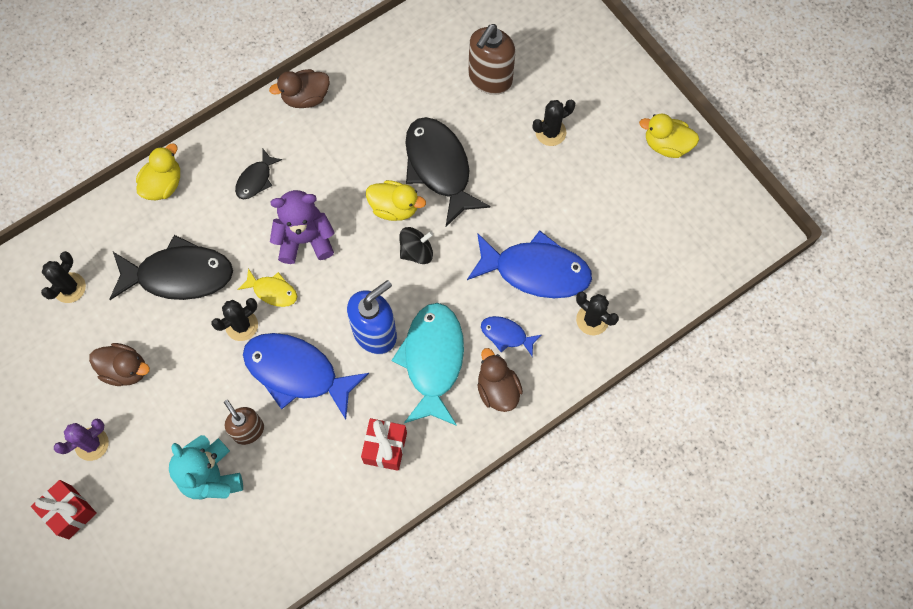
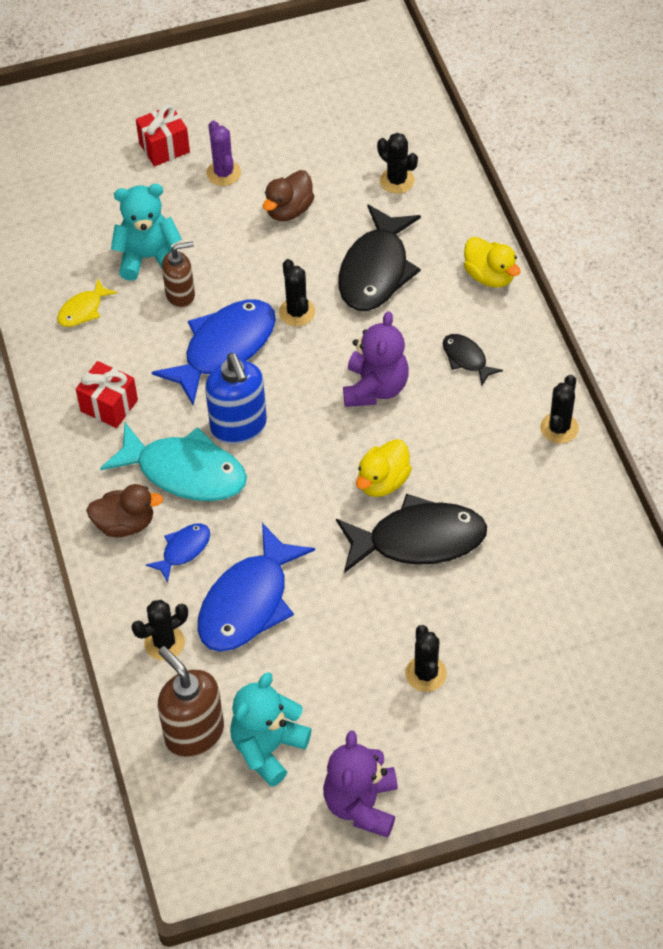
camera: 110 degrees right, 15 degrees down
yellow fish [237,268,297,307] -> yellow fish moved to [57,279,117,327]
brown duck [269,69,330,108] -> black cactus [540,375,579,444]
black spinning top [399,227,433,264] -> none
brown soap dispenser [469,24,515,95] -> brown soap dispenser moved to [158,646,224,758]
yellow duck [639,114,699,158] -> purple teddy bear [323,731,398,838]
none -> turquoise teddy bear [230,672,312,787]

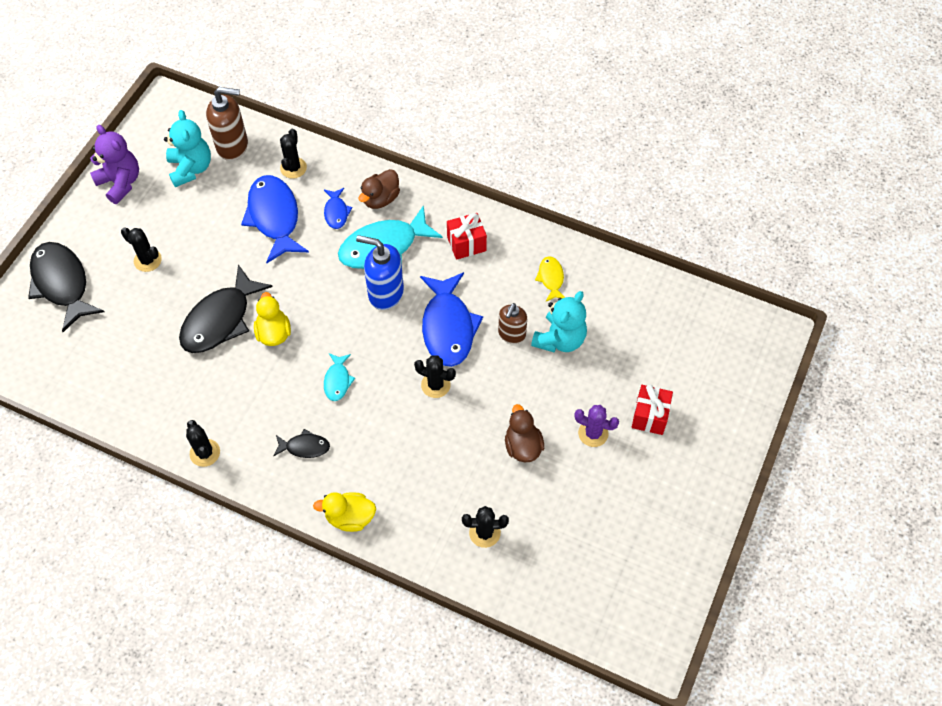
camera: 130 degrees right, 5 degrees up
black fish [338,204,421,311] -> black fish moved to [28,242,104,332]
purple teddy bear [343,311,409,407] -> turquoise fish [324,353,355,401]

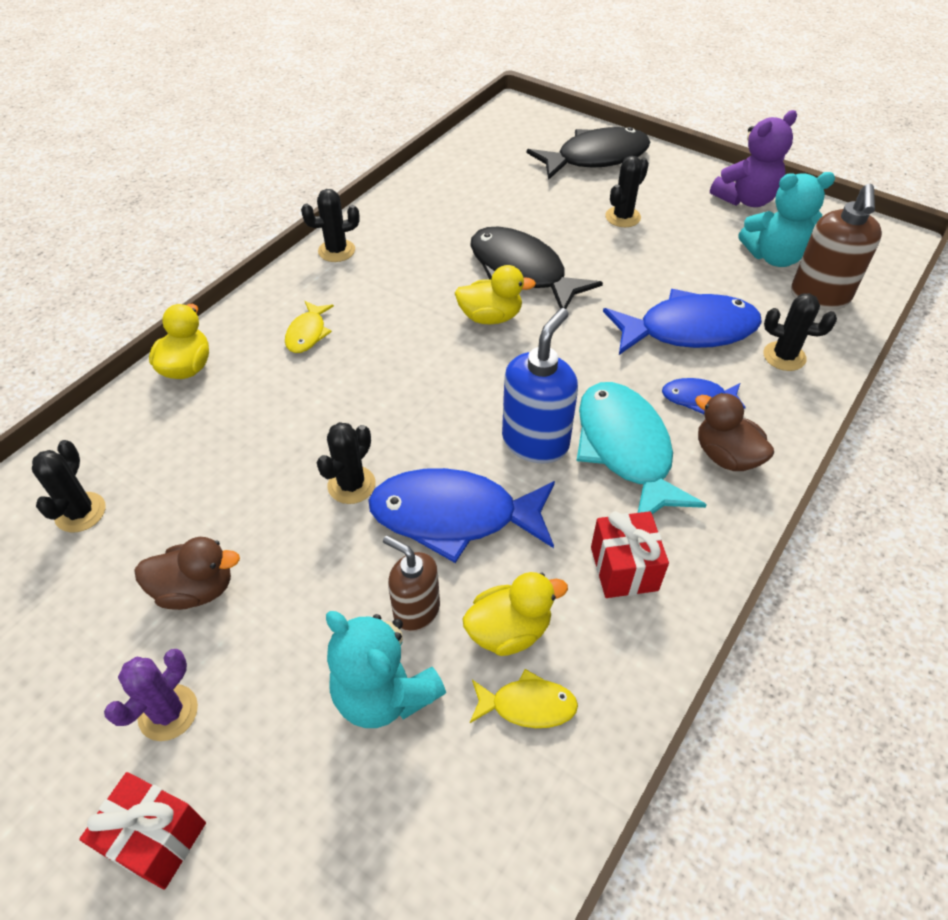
camera: 100 degrees right, 10 degrees down
black fish [273,429,330,458] -> yellow fish [285,301,334,353]
turquoise fish [324,353,355,401] -> none
none -> yellow duck [463,572,568,656]

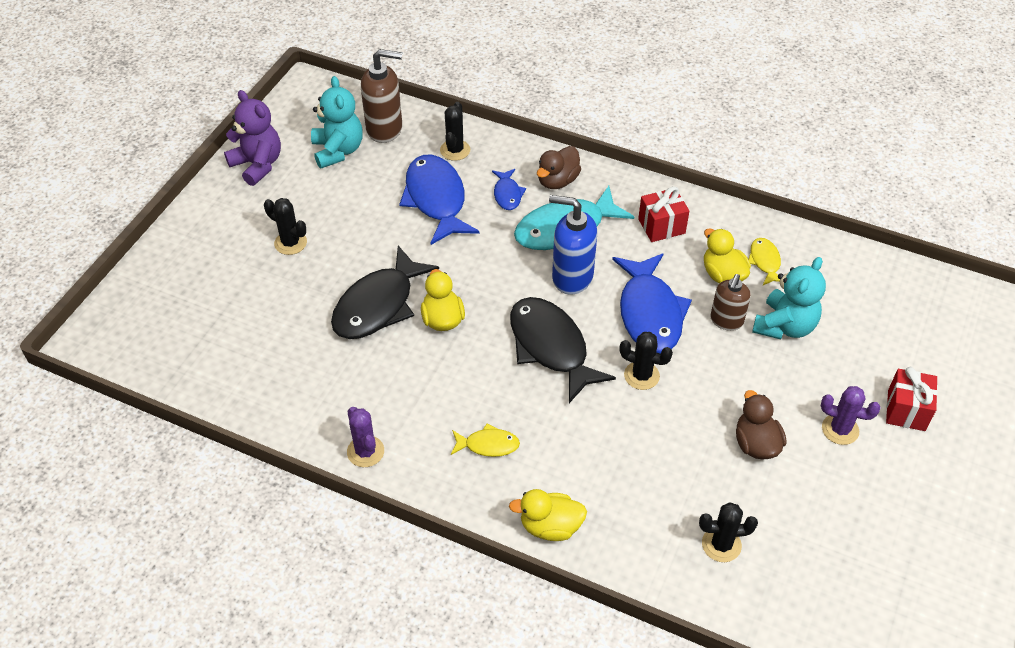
camera: 100 degrees left, 0 degrees up
black cactus [301,189,360,262] -> purple cactus [347,407,384,467]
black fish [527,127,651,180] -> black fish moved to [510,297,616,403]

